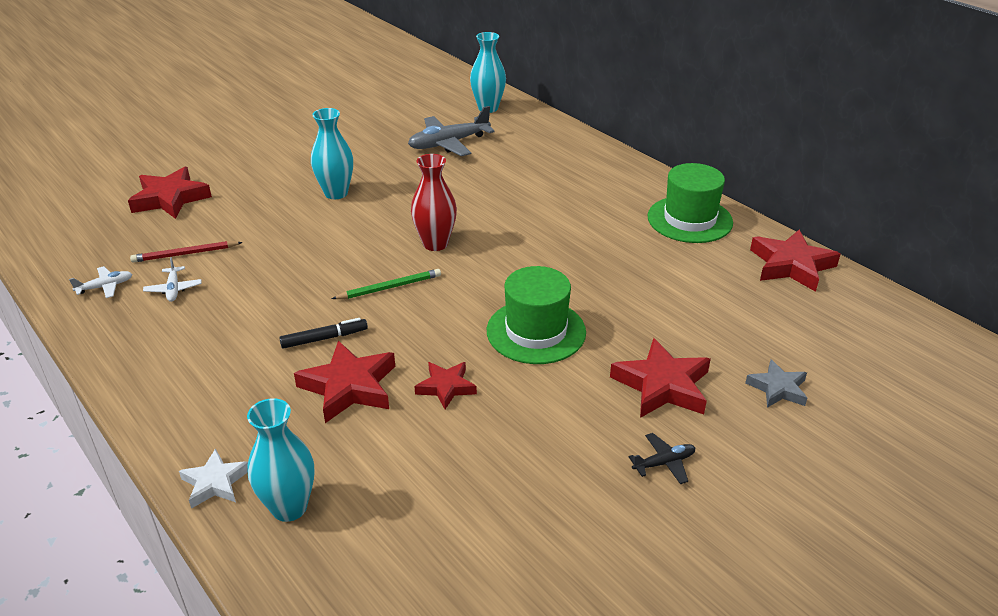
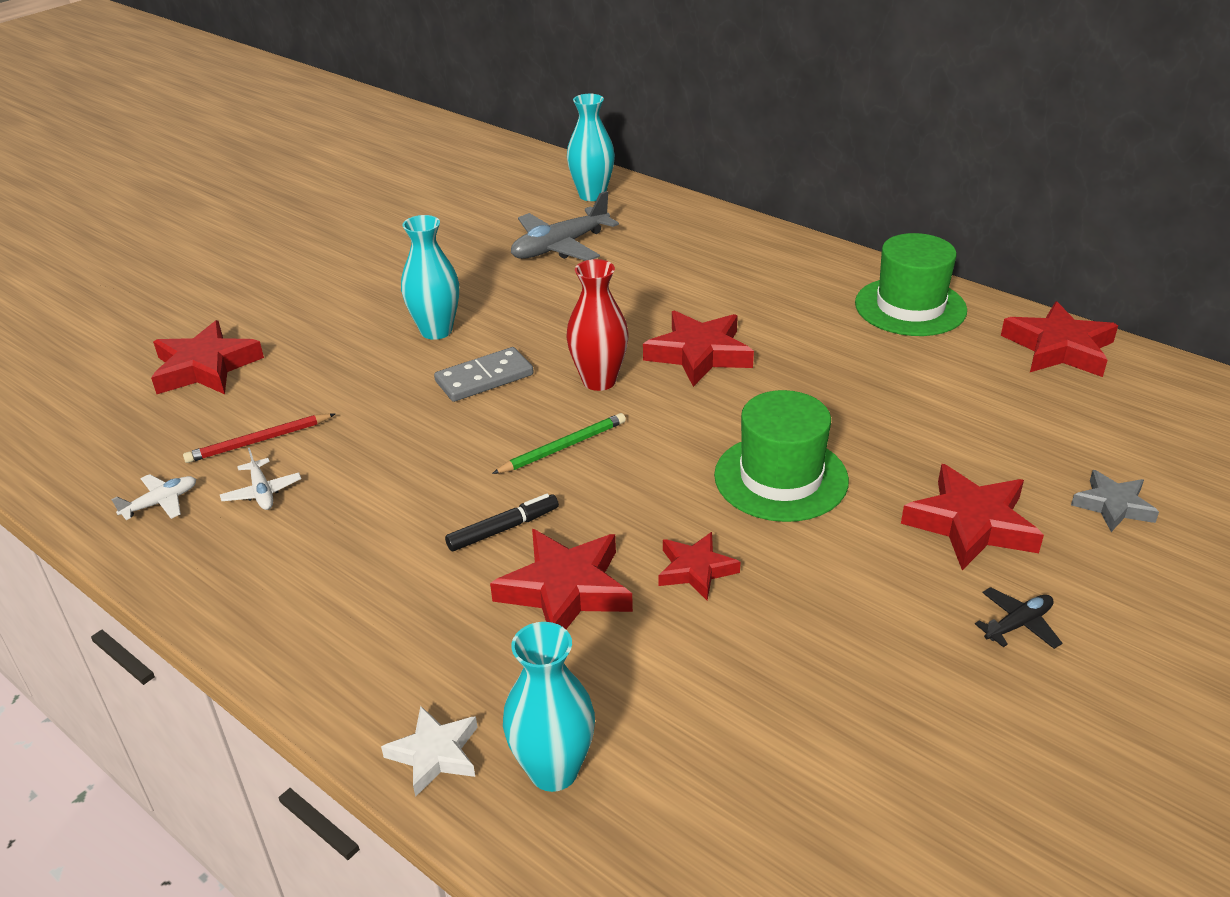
camera: 10 degrees left, 0 degrees up
none -> grey domino [434,347,534,402]
none -> red star [643,311,754,387]

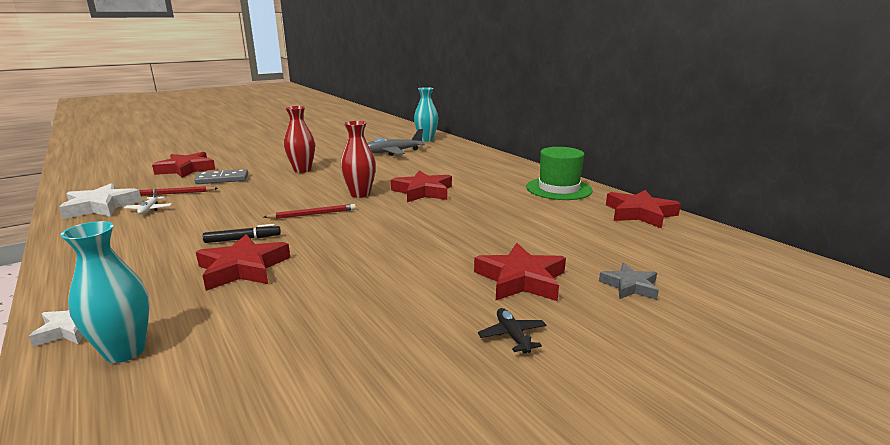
camera: 15 degrees right, 15 degrees down
white plane [111,474,196,520] -> white star [59,183,142,219]
turquoise vase [401,215,459,340] -> red vase [284,106,315,173]
grey domino [434,347,534,402] -> grey domino moved to [194,169,248,184]
green pencil [492,413,626,474] -> red pencil [264,204,356,219]
red star [659,532,741,600] -> none
green hat [714,390,849,522] -> none
black plane [975,587,1062,649] -> black plane turned 90 degrees counterclockwise [478,308,546,353]

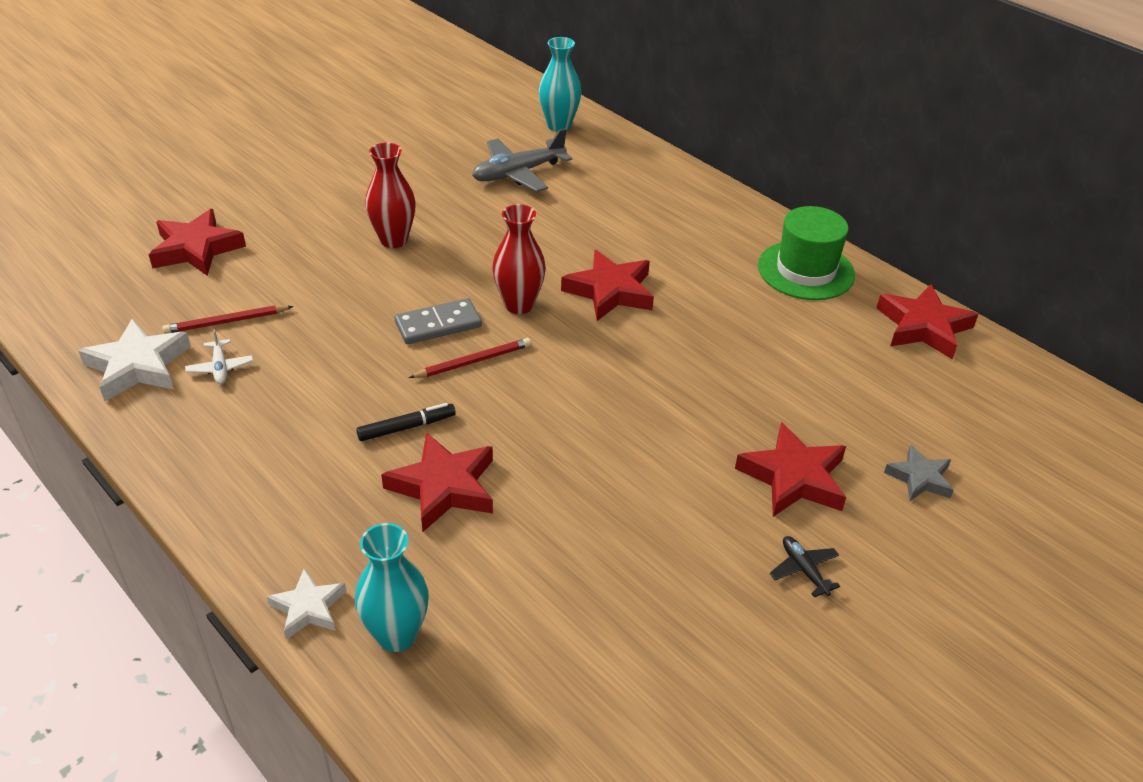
camera: 10 degrees left, 20 degrees up
grey domino [194,169,248,184] -> grey domino moved to [395,298,482,344]

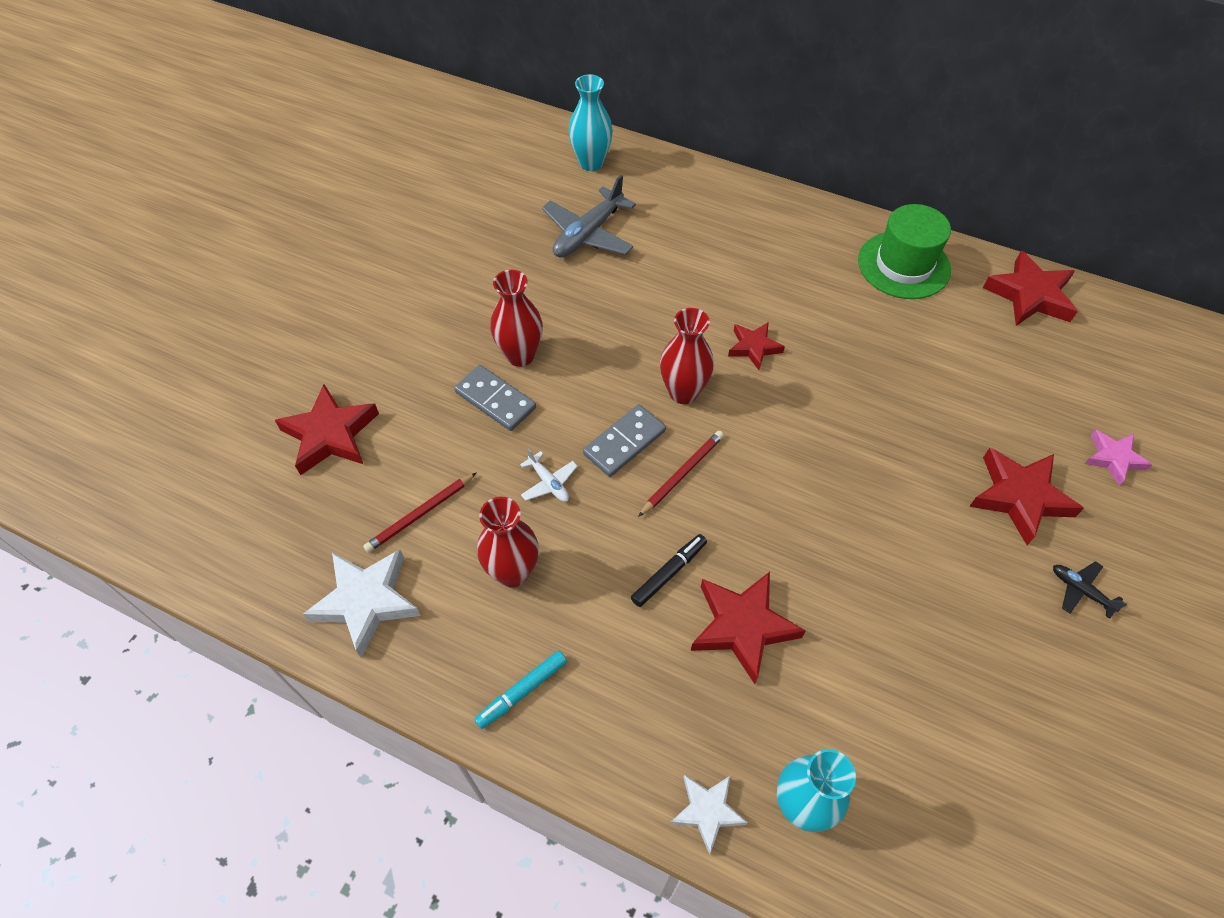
camera: 20 degrees left, 15 degrees up
white plane [185,329,253,384] -> white plane moved to [520,448,578,502]
red star [561,250,654,321] -> red star [728,322,785,370], size x0.60
grey star [884,445,954,501] -> pink star [1084,430,1152,486]
none -> grey domino [454,365,536,431]
none -> turquoise marker [474,651,567,729]
none -> red vase [477,497,539,588]

